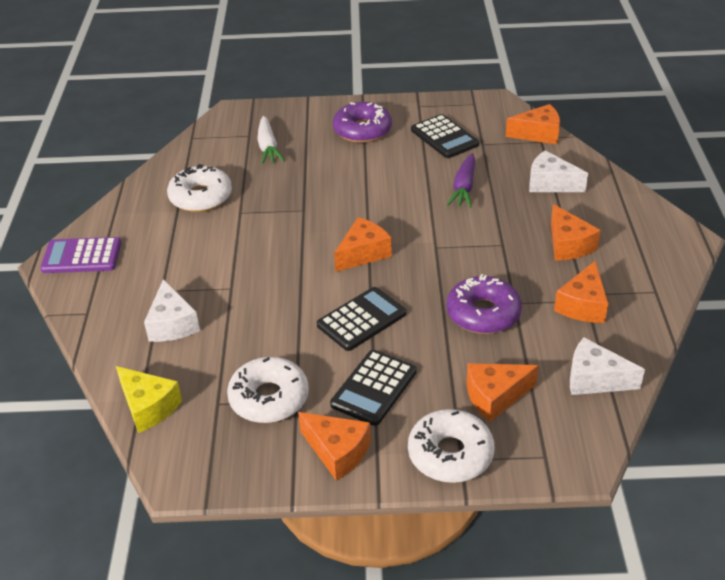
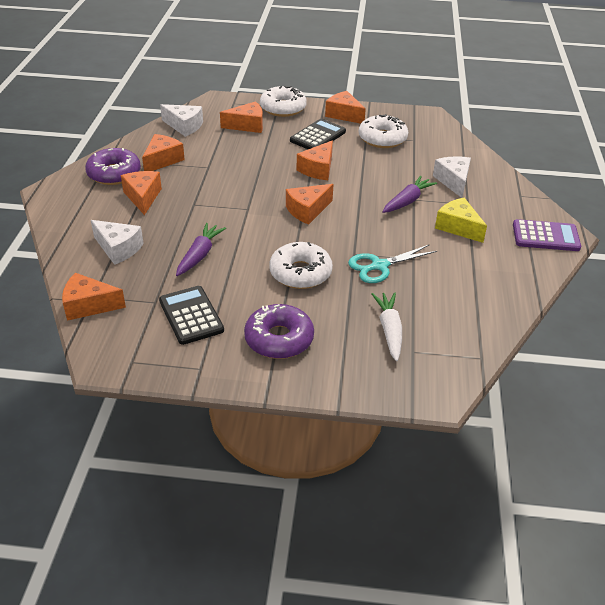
camera: 175 degrees left, 0 degrees up
yellow cheese [116,366,182,433] -> yellow cheese moved to [435,198,487,243]
white donut [167,164,232,212] -> white donut moved to [269,242,333,289]
black calculator [317,287,406,351] -> orange cheese [297,140,333,180]
purple donut [447,274,522,334] -> purple donut moved to [85,148,141,185]
none -> turquoise scissors [348,244,437,283]
none -> purple carrot [382,176,437,213]

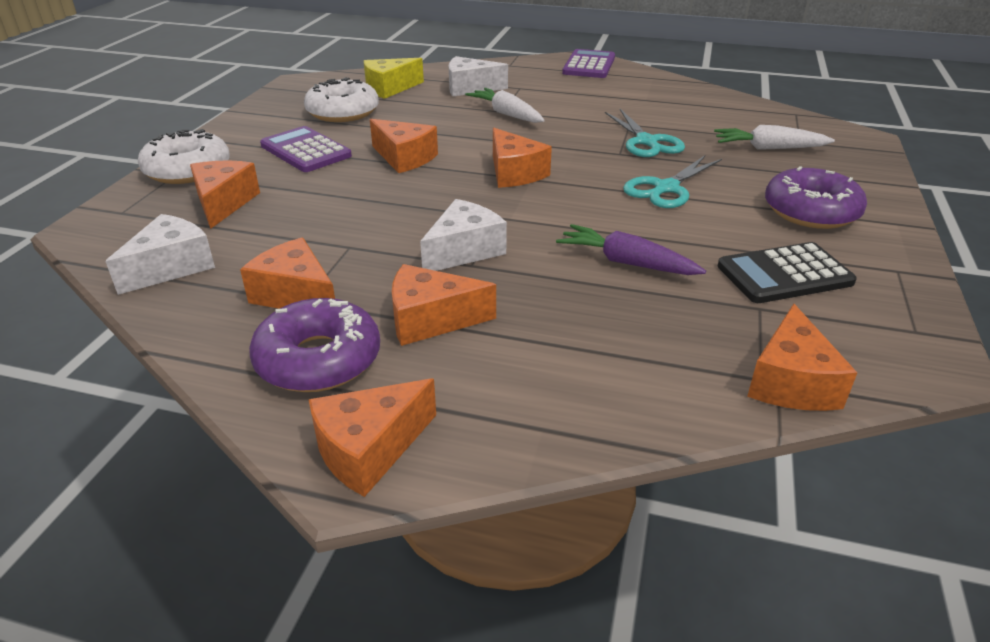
camera: 80 degrees left, 5 degrees down
white cheese [91,220,144,265] -> white cheese moved to [420,199,507,271]
white donut [269,242,333,289] -> turquoise scissors [623,155,722,208]
black calculator [290,119,346,149] -> purple calculator [260,126,352,172]
orange cheese [325,91,366,124] -> orange cheese moved to [309,379,436,497]
purple carrot [382,176,437,213] -> white carrot [465,88,545,123]
yellow cheese [435,198,487,243] -> yellow cheese moved to [364,58,424,99]

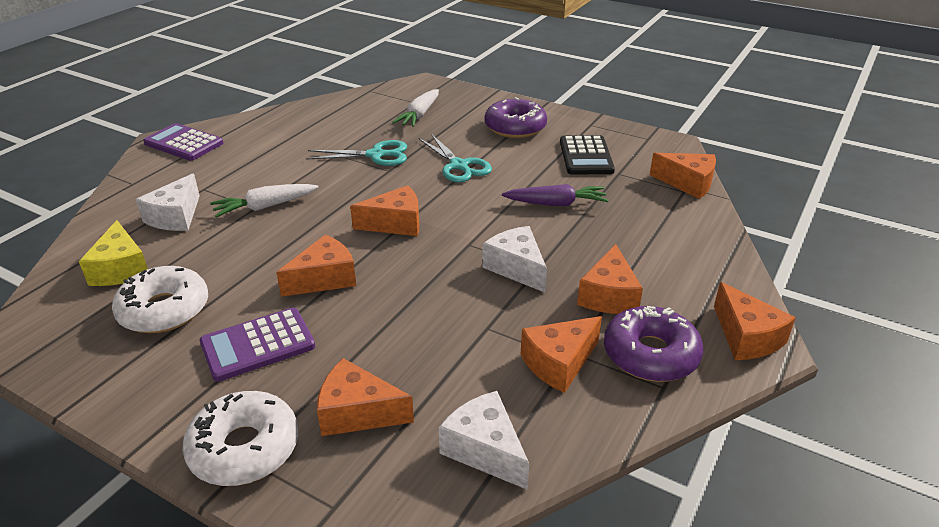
camera: 75 degrees left, 0 degrees up
purple carrot [556,224,706,275] -> purple carrot turned 135 degrees counterclockwise [502,184,609,206]

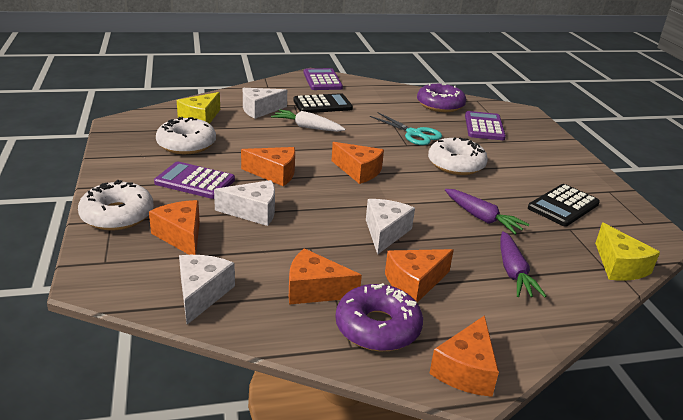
camera: 45 degrees right, 5 degrees down
white carrot [392,89,439,127] -> purple calculator [465,111,506,140]
turquoise scissors [419,134,492,182] -> white donut [428,137,488,175]
purple donut [485,97,547,138] -> purple donut moved to [417,83,466,112]
orange cheese [650,153,716,199] -> yellow cheese [595,223,660,281]
none -> white cheese [214,180,275,226]
none -> black calculator [293,93,353,113]
none -> purple carrot [501,231,547,297]

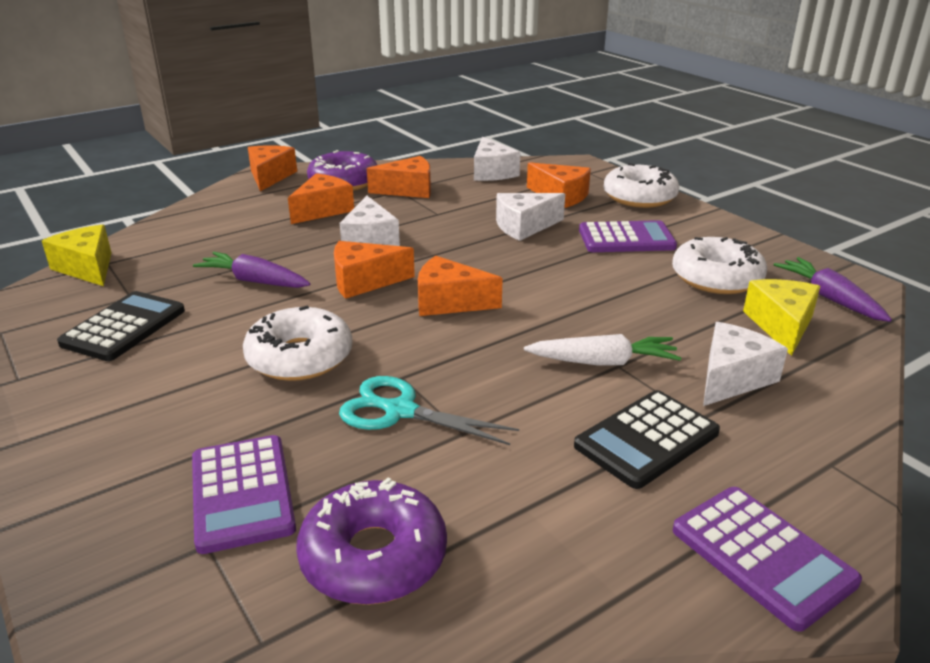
camera: 160 degrees right, 0 degrees up
orange cheese [241,147,295,186] -> orange cheese moved to [334,241,415,299]
purple carrot [501,231,547,297] -> purple carrot moved to [774,257,892,322]

